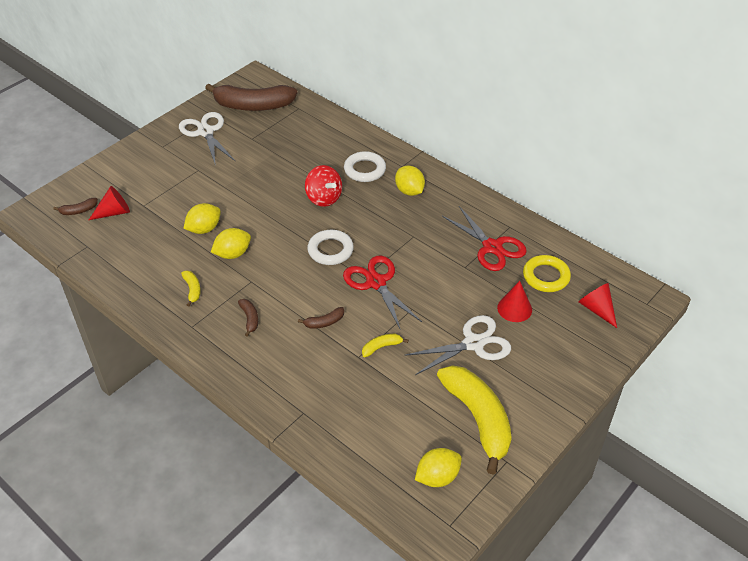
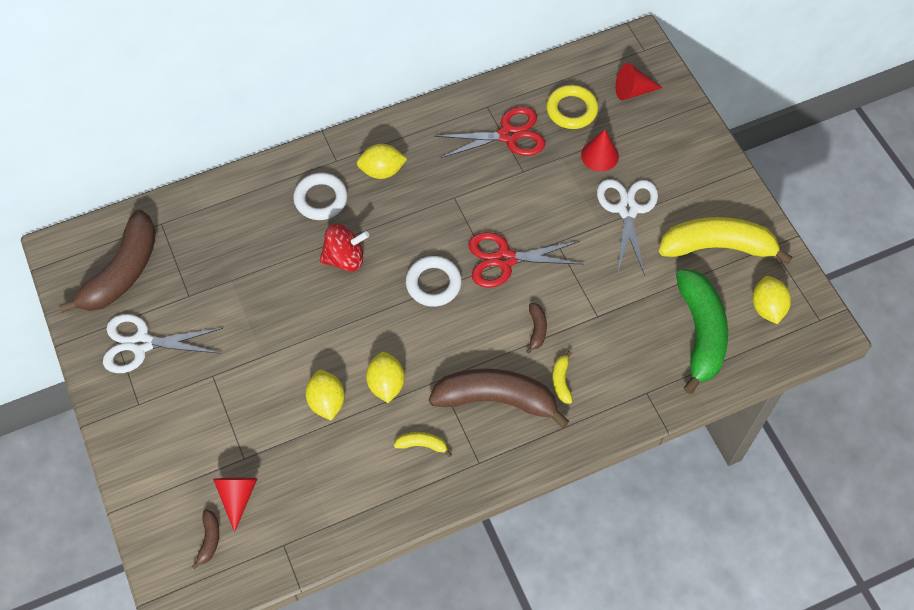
camera: 65 degrees left, 15 degrees up
brown banana [238,299,258,337] -> brown banana [429,369,569,428], size x2.42
yellow banana [362,334,408,357] -> yellow banana moved to [552,351,572,404]
none -> green banana [676,269,728,394]

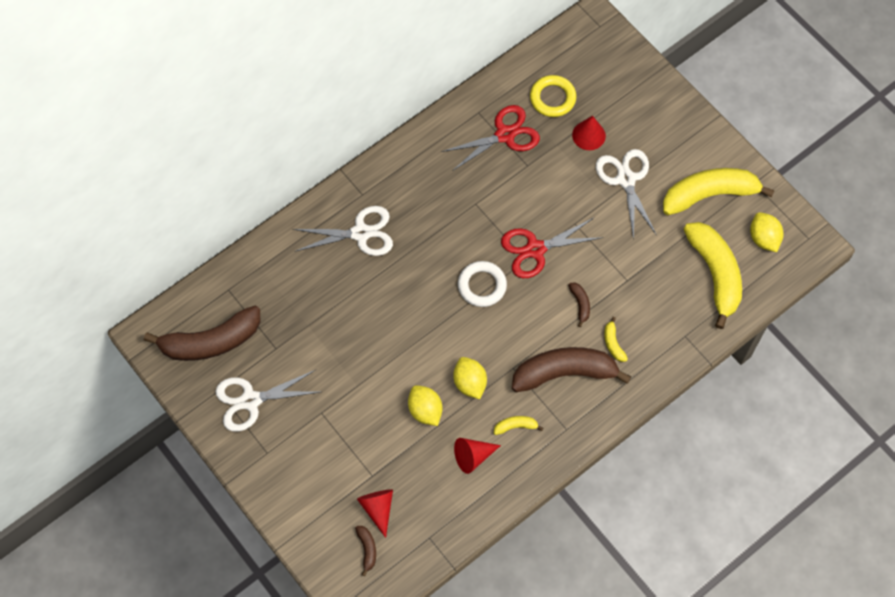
camera: 15 degrees left, 5 degrees up
brown banana [59,210,156,313] -> brown banana turned 60 degrees clockwise [144,306,260,361]
white ring [293,173,347,220] -> white scissors [293,206,393,256]
red spinning top [320,224,369,272] -> none
yellow lemon [357,144,407,179] -> none
red cone [615,63,662,100] -> red cone moved to [454,438,501,474]
green banana [676,269,728,394] -> yellow banana [684,222,742,329]

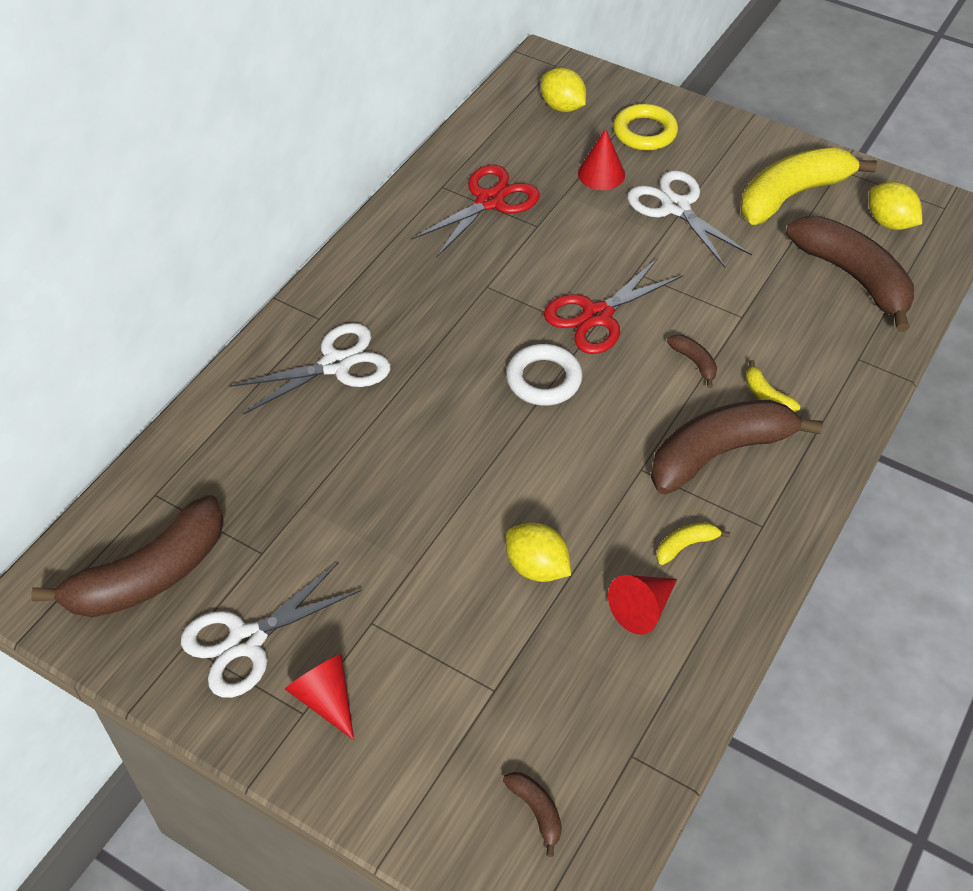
camera: 20 degrees left, 15 degrees down
red cone [357,489,393,538] -> red cone moved to [285,654,354,740]
yellow lemon [453,357,487,399] -> yellow lemon moved to [541,68,586,112]
yellow ring [530,75,576,117] -> yellow ring moved to [613,104,678,151]
yellow banana [684,222,742,329] -> brown banana [786,216,914,332]

